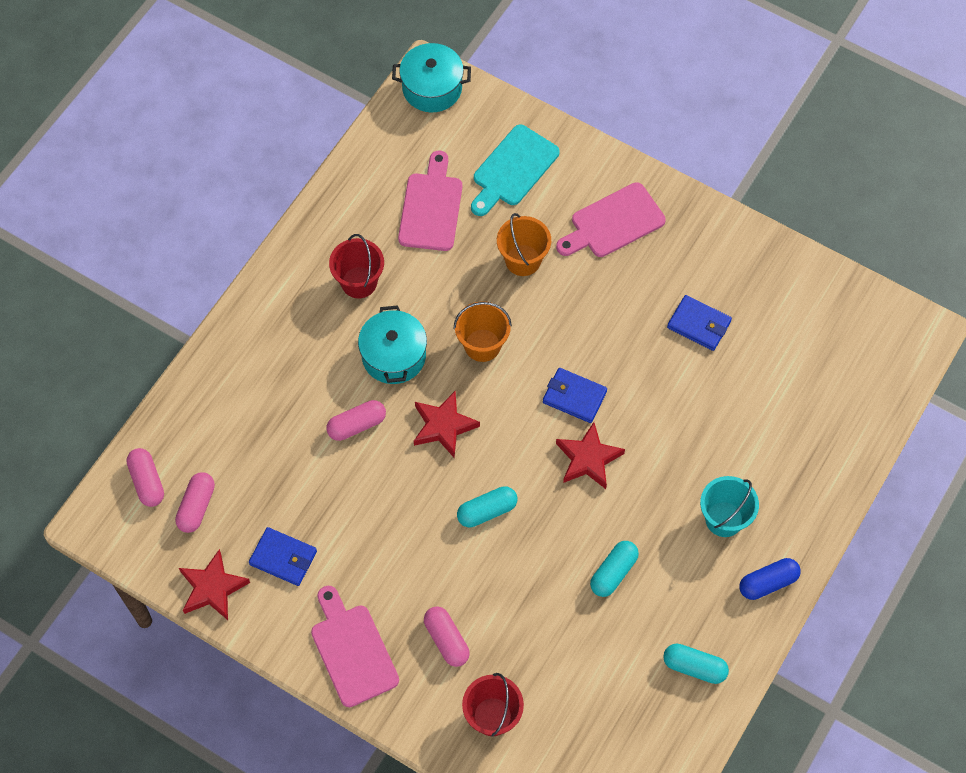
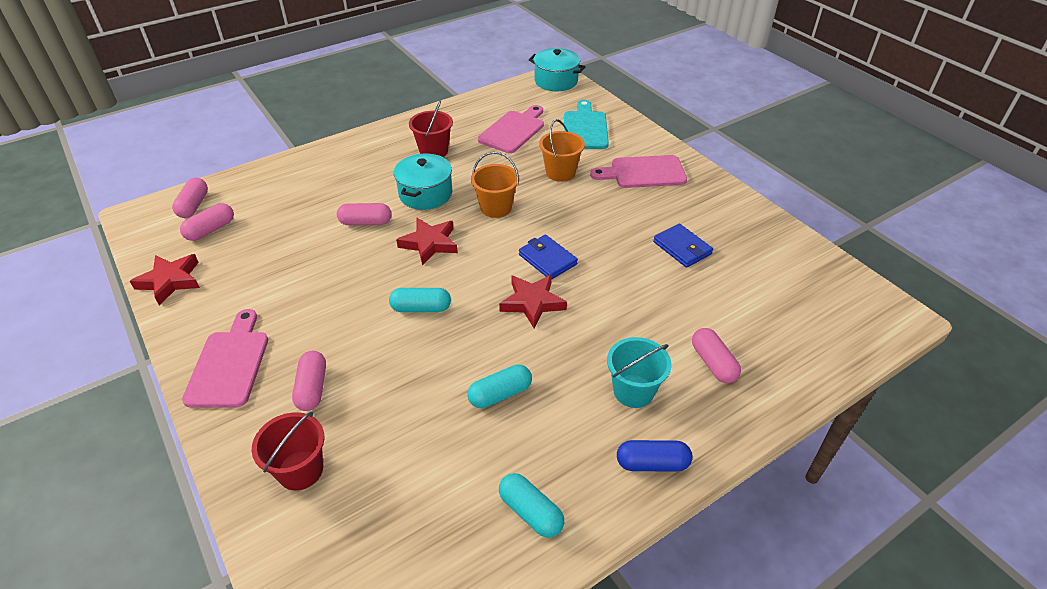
camera: 25 degrees right, 20 degrees down
blue wallet [249,527,317,586] -> none
turquoise cutting board [471,125,560,216] -> turquoise cutting board turned 120 degrees clockwise [564,100,609,149]
none -> pink capsule [692,328,741,383]

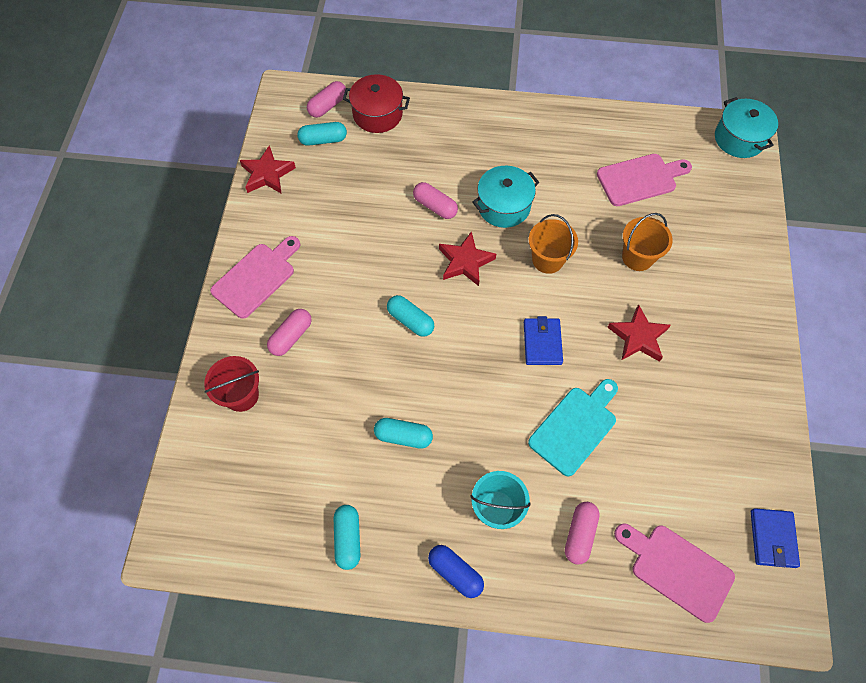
camera: 40 degrees right, 20 degrees up
pink capsule [180,203,234,241] -> turquoise capsule [297,122,347,146]
red bucket [409,101,453,156] -> none
red star [499,275,567,328] -> red star moved to [607,304,671,362]
turquoise cutting board [564,100,609,149] -> turquoise cutting board moved to [528,379,618,477]
pink cutting board [590,155,687,188] -> pink cutting board moved to [614,524,735,623]
blue wallet [653,224,713,268] -> blue wallet moved to [751,508,800,568]
none -> red pot [343,74,410,133]

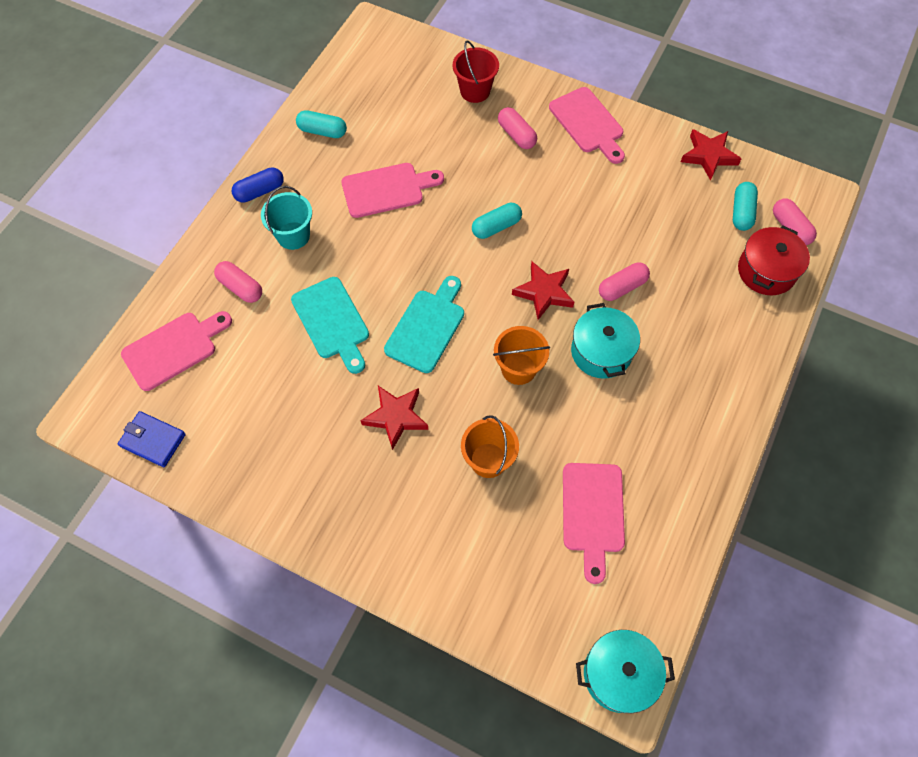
camera: 110 degrees right, 0 degrees up
turquoise capsule [374,418,433,449] -> pink cutting board [341,163,444,218]
blue wallet [524,316,563,365] -> turquoise cutting board [384,276,464,373]

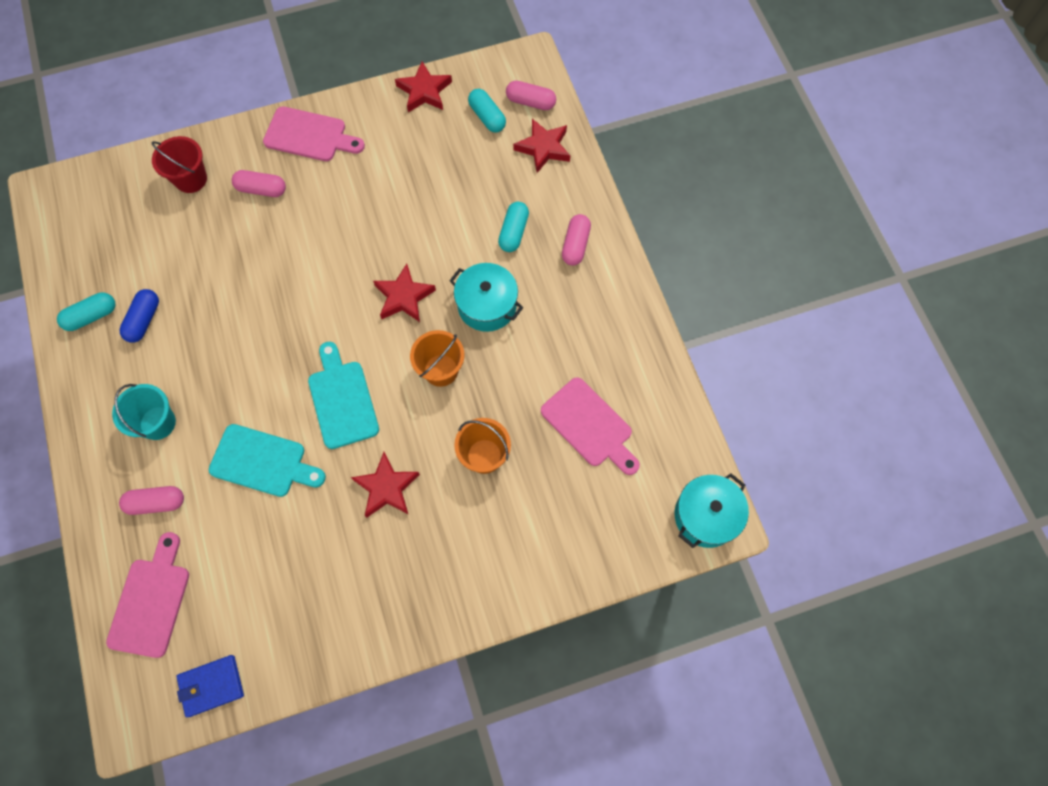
camera: 45 degrees left, 5 degrees up
blue capsule [232,167,284,203] -> blue capsule moved to [120,289,159,343]
pink cutting board [341,163,444,218] -> none
turquoise capsule [472,203,522,239] -> turquoise capsule moved to [498,202,529,252]
pink capsule [599,262,650,301] -> pink capsule moved to [562,214,591,266]
red pot [738,225,810,295] -> red star [513,119,570,173]

